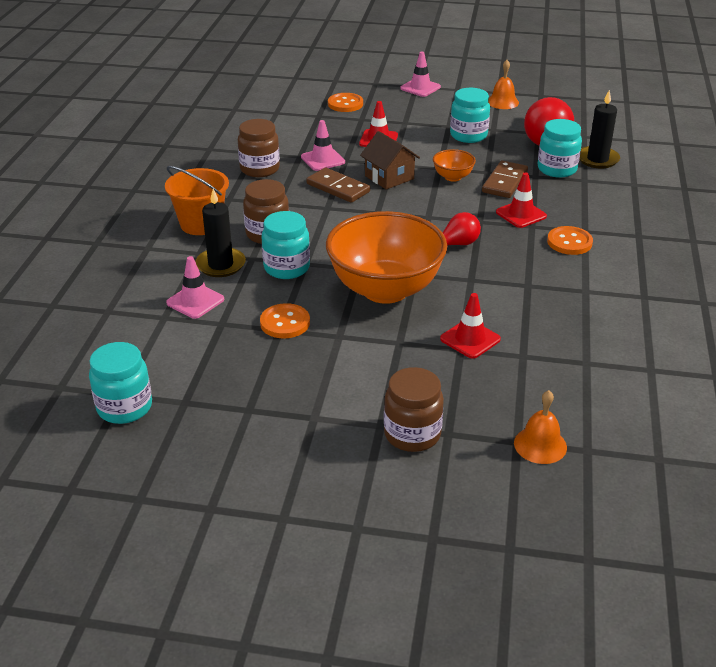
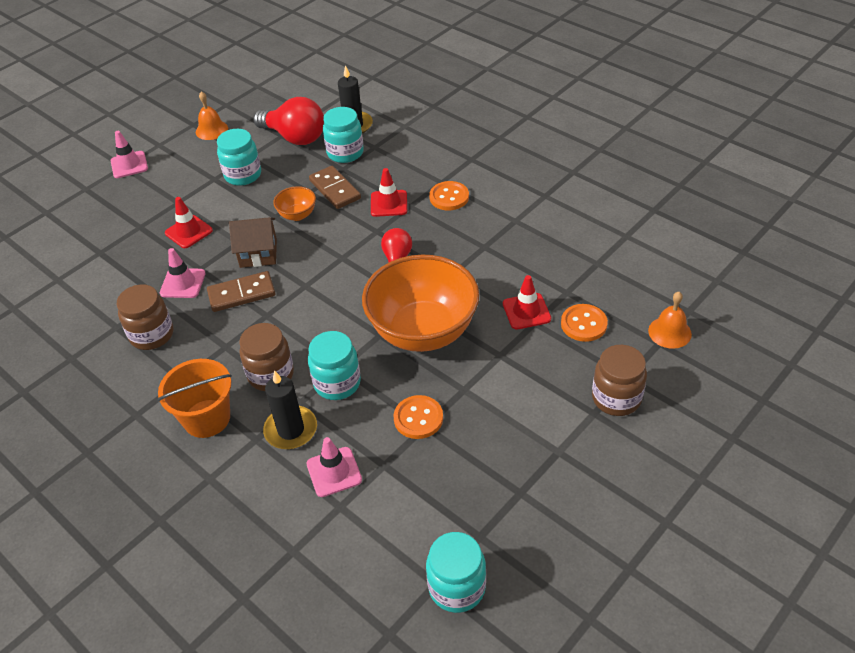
camera: 55 degrees left, 10 degrees up
orange button [328,93,363,112] -> orange button moved to [561,304,608,342]

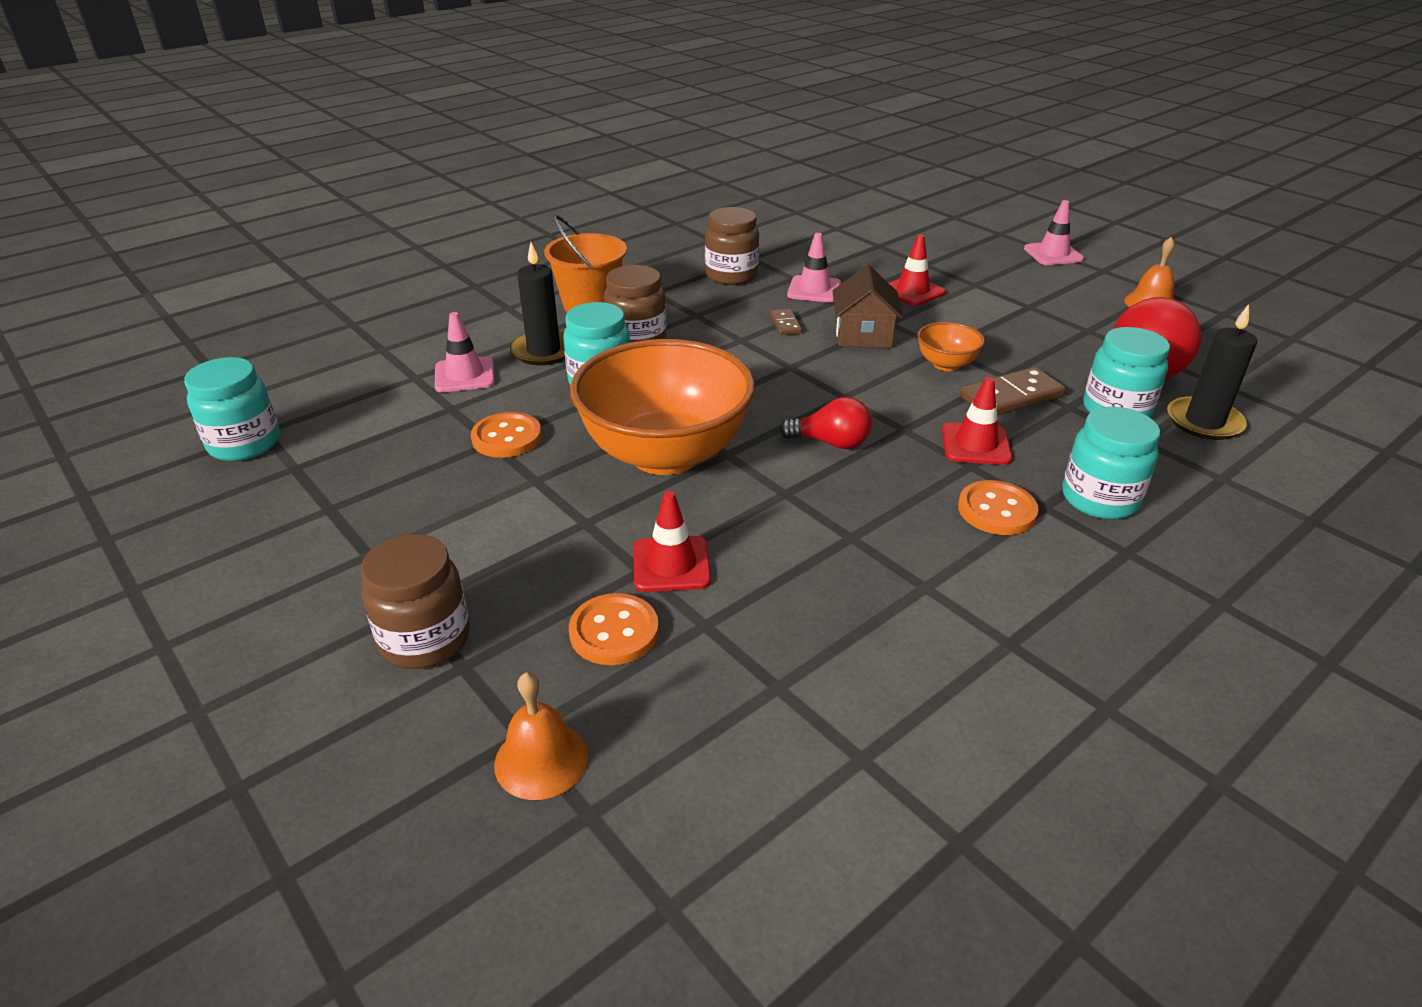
camera: 95 degrees right, 10 degrees down
brown domino [207,271,275,312] -> brown domino [770,309,802,335], size x0.54
turquoise jar [217,129,261,186] -> turquoise jar moved to [1062,407,1160,519]

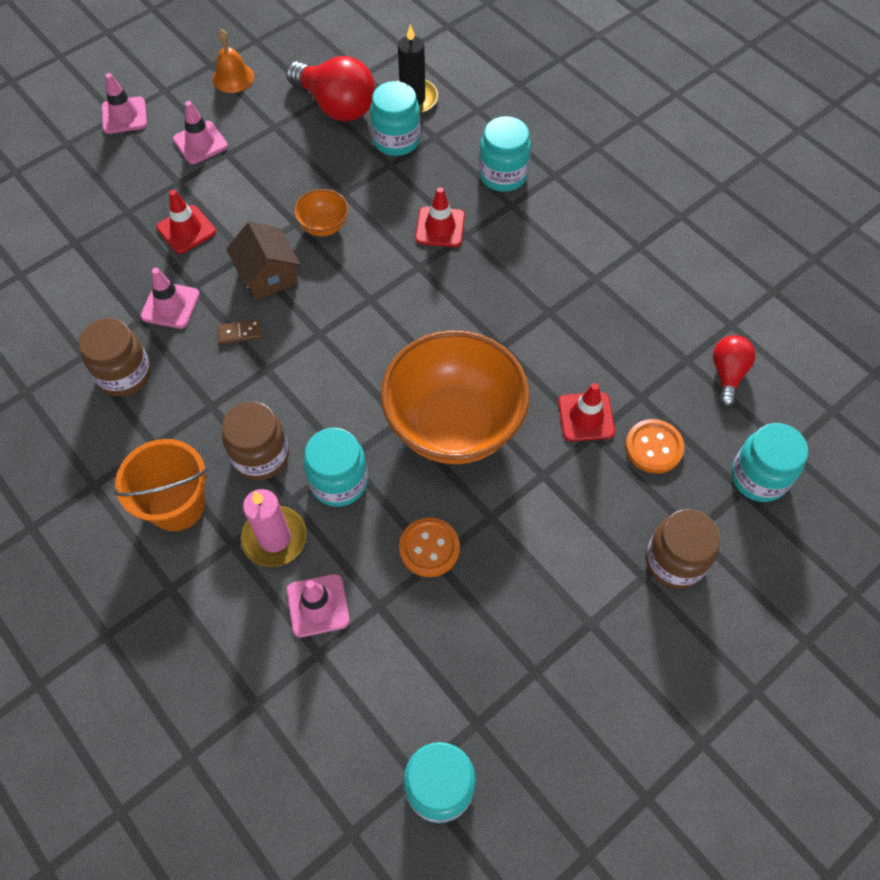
camera: 90 degrees left, 25 degrees up
orange bell [494,672,588,800] -> turquoise jar [731,423,808,502]
black candle [510,242,565,365] -> pink candle [241,489,307,567]
red light bulb [779,397,872,449] -> red light bulb moved to [713,335,756,407]
brown house [833,265,904,348] -> brown house turned 60 degrees clockwise [226,221,301,301]
orange button [958,480,1039,535] -> none
brown domino [960,367,1066,416] -> none
none -> pink traffic cone [173,101,228,164]

